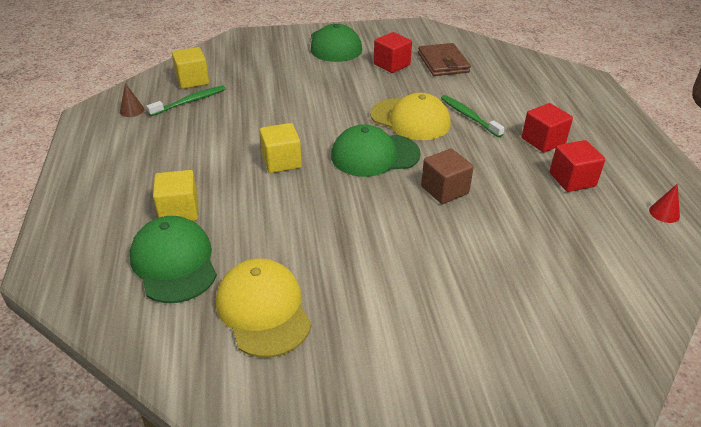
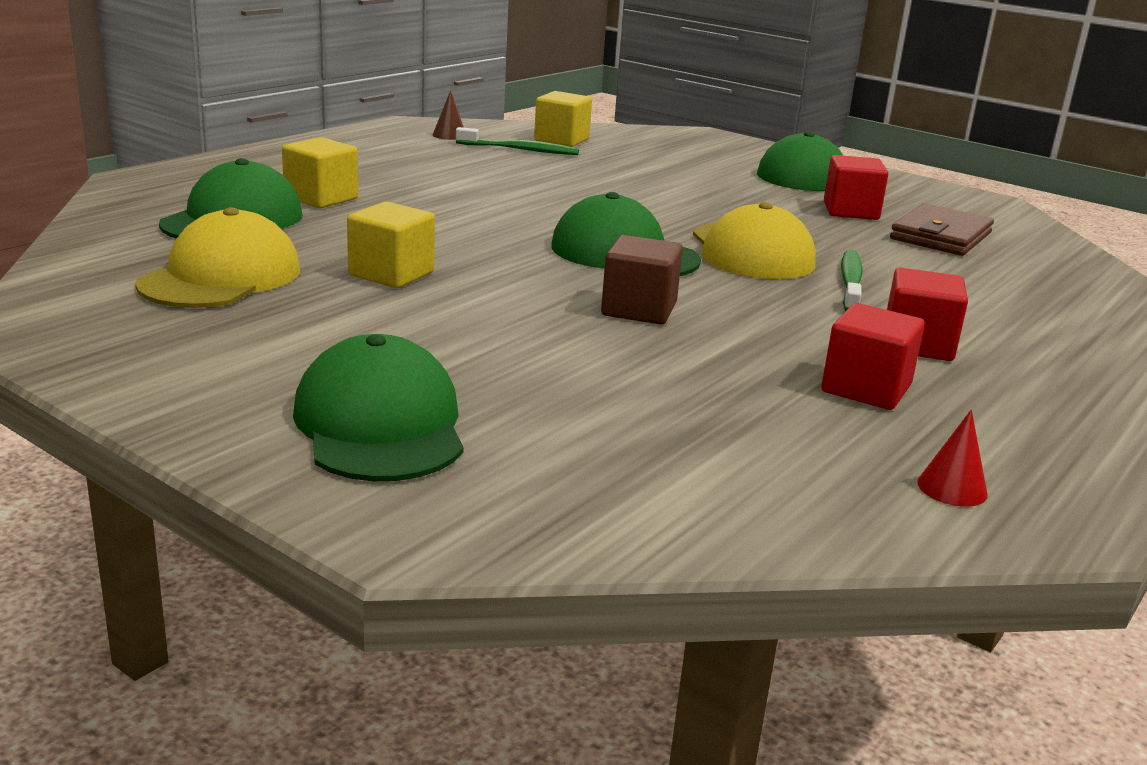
camera: 45 degrees right, 15 degrees down
yellow cube [260,123,302,173] -> yellow cube moved to [347,202,435,288]
none -> green cap [293,334,464,481]

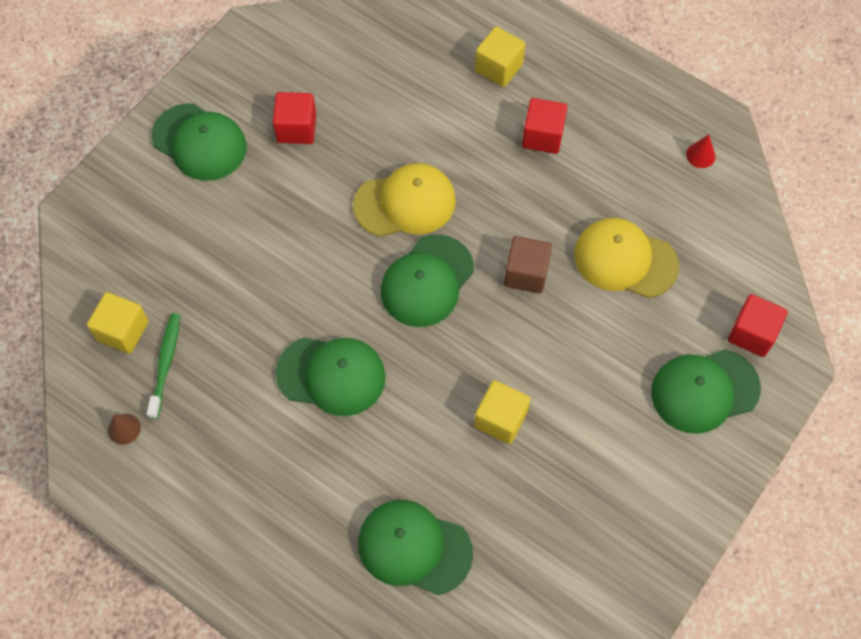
camera: 90 degrees left, 40 degrees up
yellow cap [135,207,300,308] -> yellow cap moved to [574,218,679,298]
yellow cube [282,137,358,208] -> yellow cube moved to [475,27,525,87]
red cube [821,303,925,410] -> red cube moved to [728,294,788,357]
green toothbrush [841,249,863,311] -> none
brown wallet [890,203,994,256] -> none
none -> green cap [276,337,386,416]

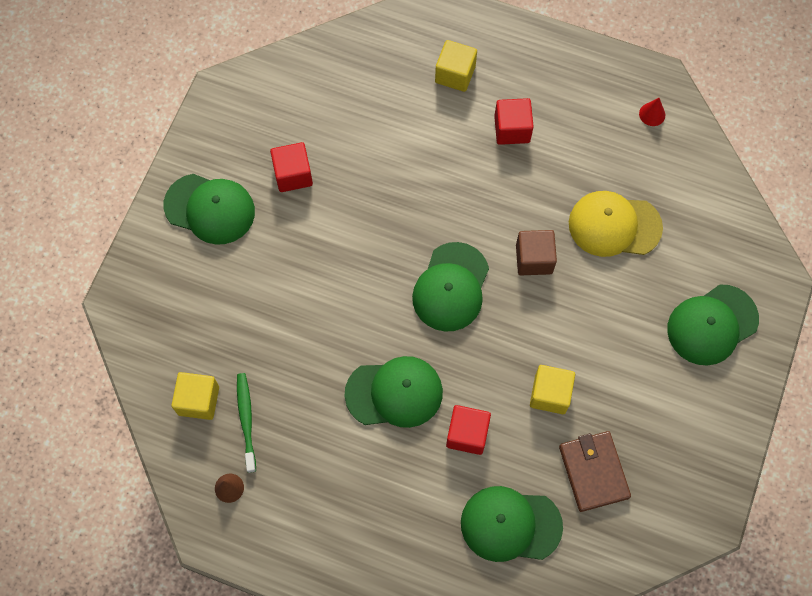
camera: 15 degrees left, 5 degrees up
yellow cap [353,163,456,237] -> none
red cube [728,294,788,357] -> red cube moved to [446,405,491,455]
none -> brown wallet [559,431,631,512]

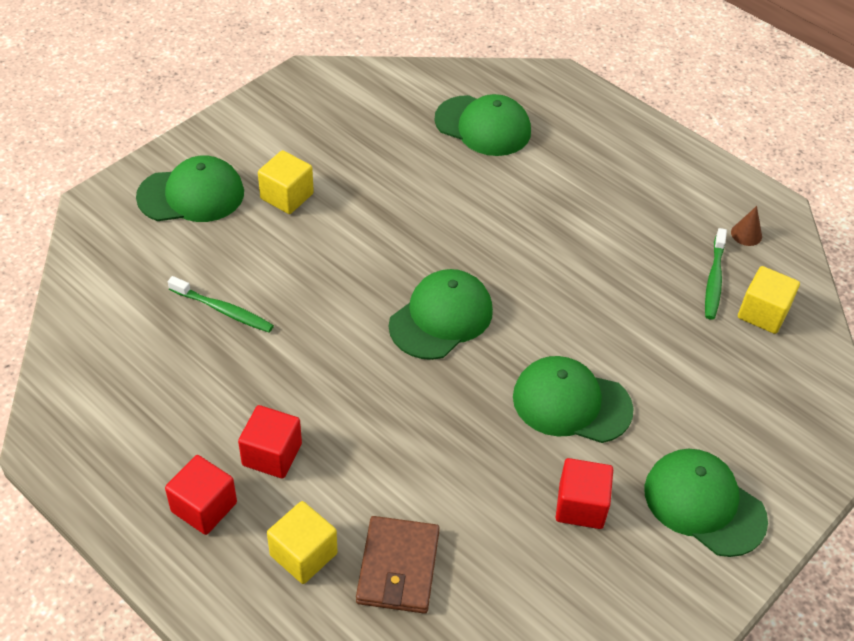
camera: 160 degrees left, 20 degrees down
green cap [345,356,443,428] -> green cap moved to [513,356,634,443]
red cube [446,405,491,455] -> red cube moved to [165,455,237,535]
brown cube [516,230,557,275] -> none
yellow cube [530,365,575,414] -> yellow cube moved to [258,150,314,214]
brown wallet [559,431,631,512] -> brown wallet moved to [356,516,440,614]
yellow cap [569,191,663,257] -> green toothbrush [168,276,274,332]
red cone [639,98,665,126] -> none

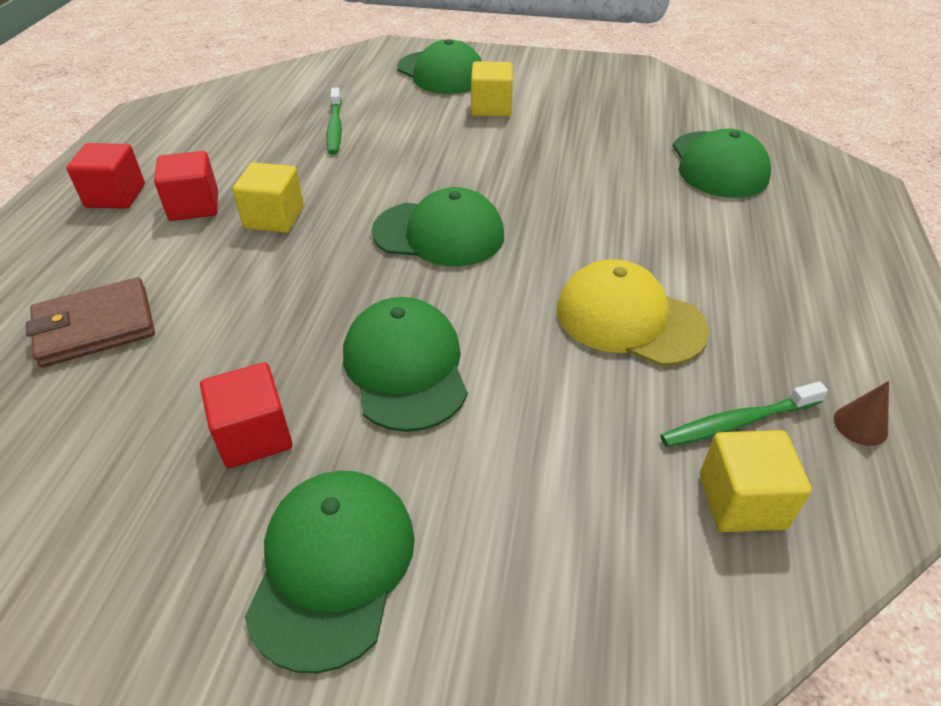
camera: 60 degrees right, 5 degrees down
yellow cube [267,501,338,584] -> yellow cube moved to [233,162,304,233]
none -> yellow cap [557,259,709,366]

